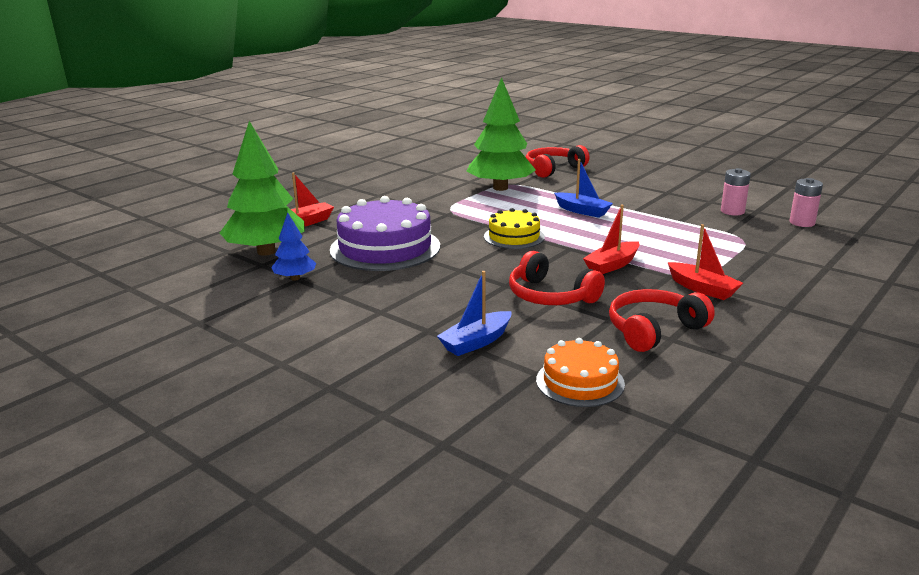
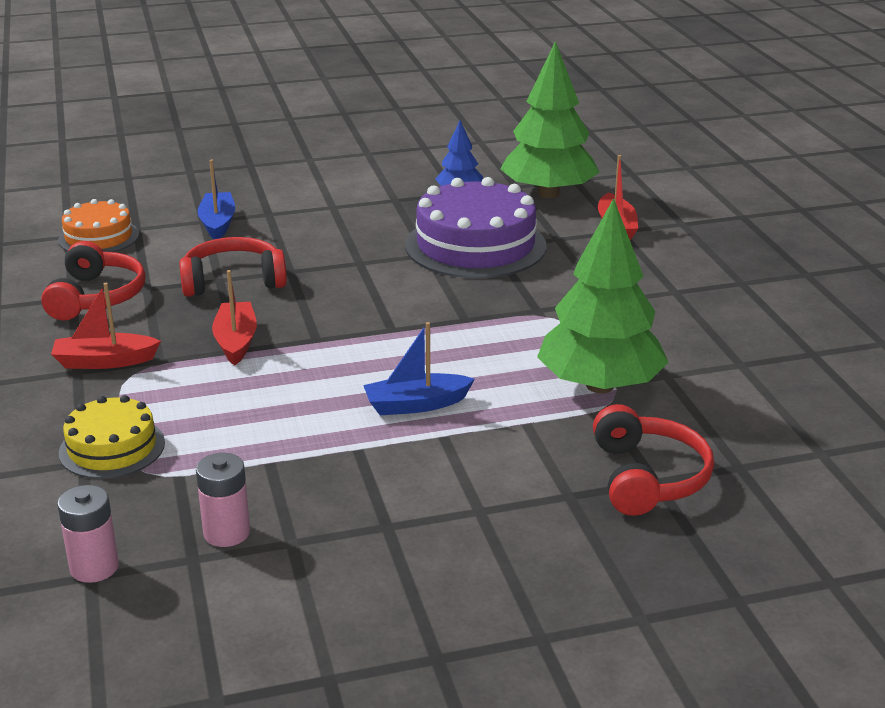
camera: 125 degrees right, 5 degrees up
yellow cake [484,208,545,249] -> yellow cake moved to [59,395,165,479]

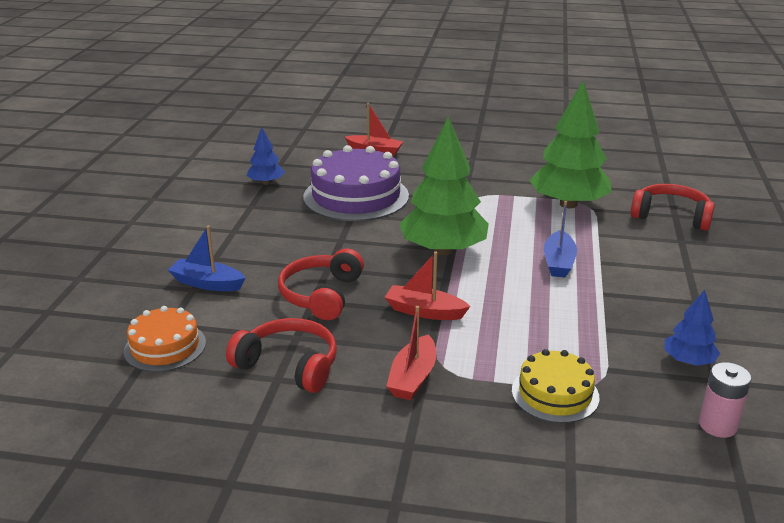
camera: 65 degrees left, 0 degrees up
pink battery [196,453,250,547] -> blue tree [664,290,720,366]
green tree [500,41,600,198] -> green tree moved to [399,116,489,255]

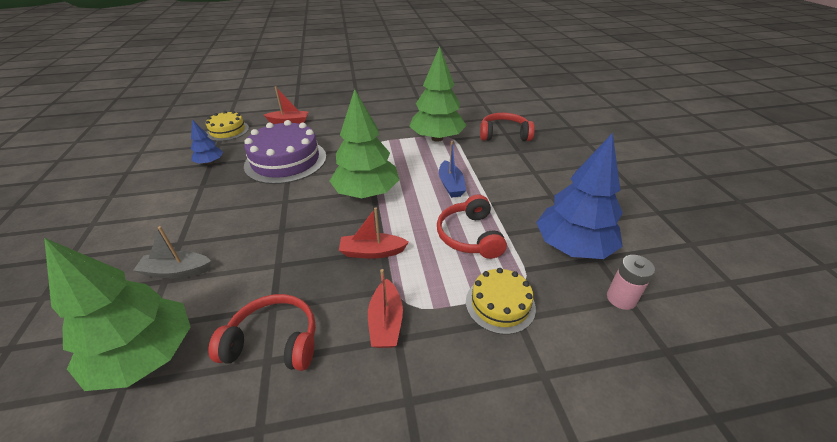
camera: 20 degrees left, 10 degrees up
orange cake [124,306,206,372] -> green tree [44,238,190,391]
blue boat [168,225,245,291] -> grey boat [133,226,211,278]
red headphones [278,248,364,320] -> red headphones moved to [437,195,507,259]
blue tree [664,290,720,366] -> blue tree [536,133,623,259], size x2.03
none -> yellow cake [206,111,249,141]

